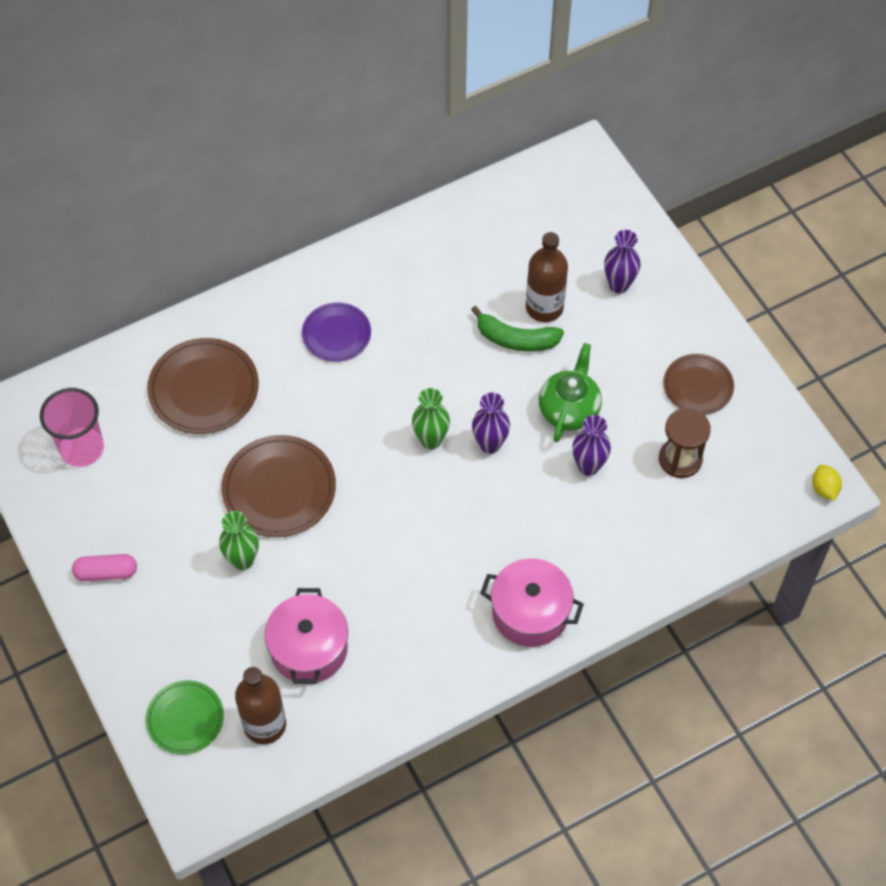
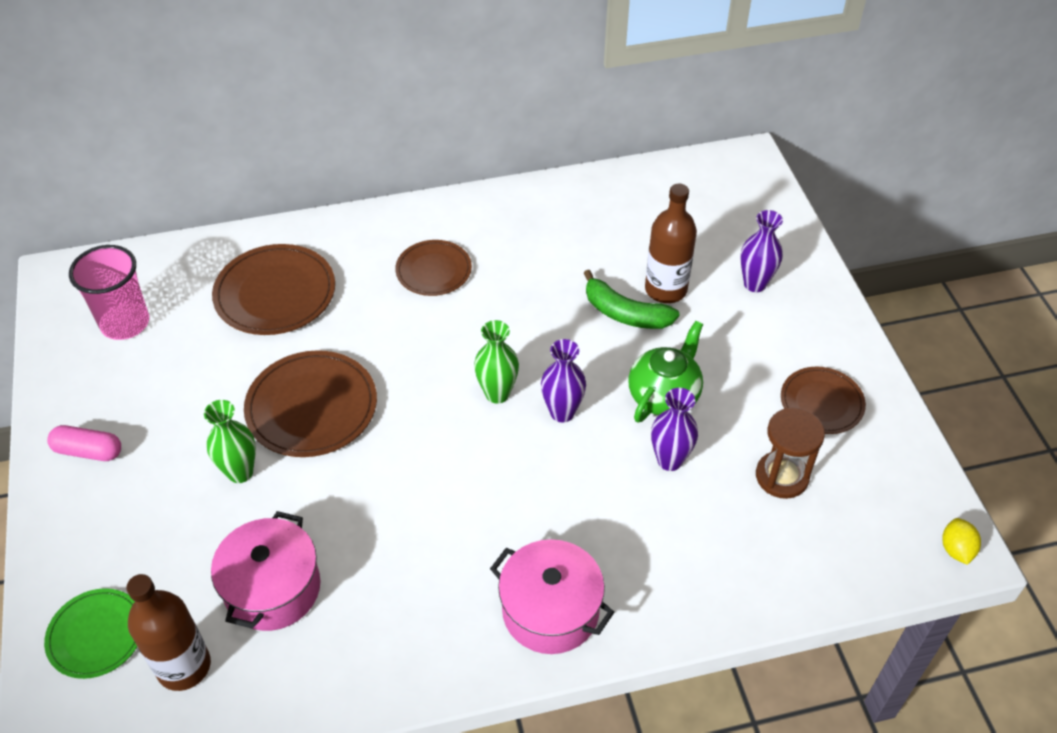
camera: 15 degrees right, 10 degrees down
purple plate [302,303,371,362] -> brown plate [395,240,472,296]

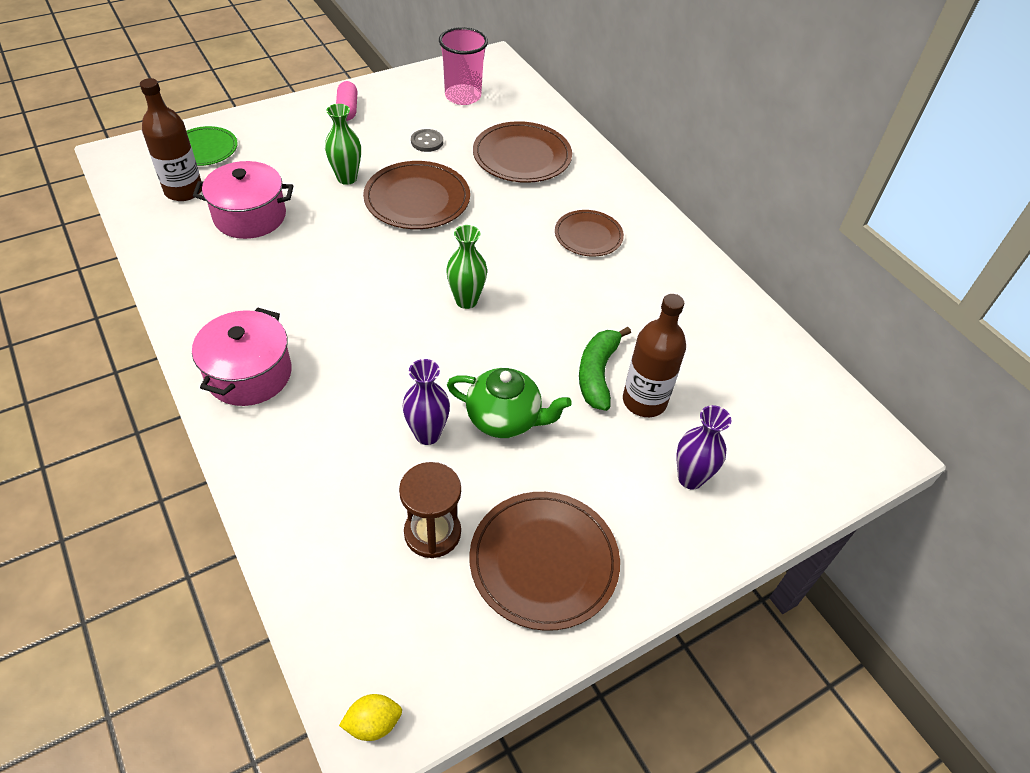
camera: 70 degrees right, 0 degrees up
purple vase [541,339,586,422] -> none
brown plate [781,367,866,434] -> brown plate [469,492,620,631], size x1.57
none -> grey button [411,129,443,152]

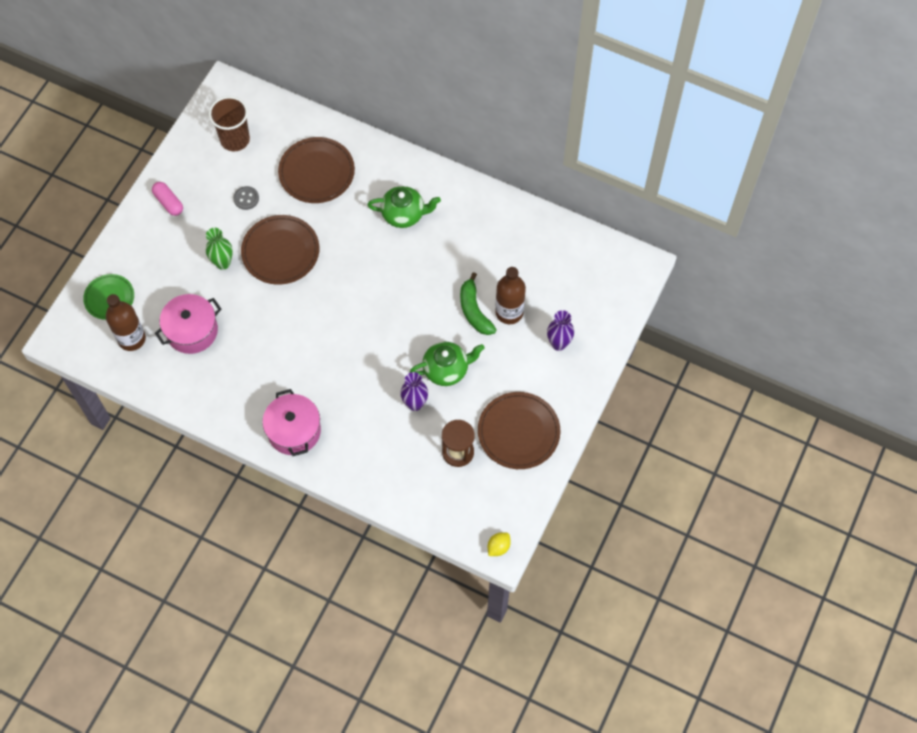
camera: 30 degrees left, 15 degrees up
pink cup [439,27,488,105] -> brown cup [209,96,250,151]
green vase [446,225,487,309] -> none
brown plate [555,210,624,256] -> green teapot [367,186,441,228]

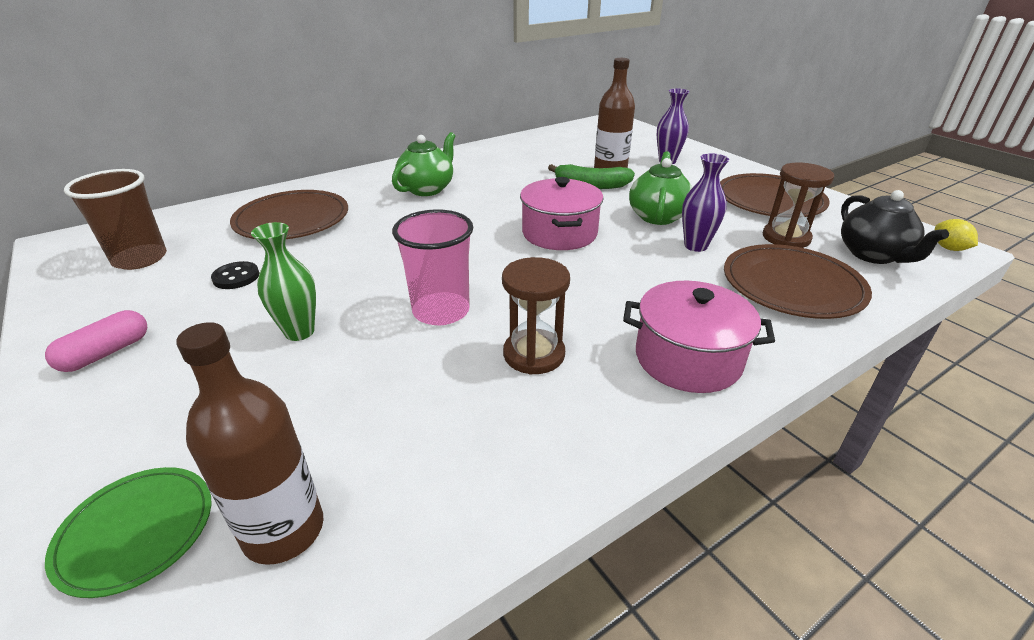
camera: 60 degrees left, 30 degrees down
pink capsule [152,182,183,216] -> pink capsule turned 45 degrees counterclockwise [45,310,147,372]
pink pot [155,294,222,354] -> pink pot moved to [520,177,604,250]
grey button [233,186,259,210] -> black button [211,261,259,289]
brown plate [241,215,319,285] -> brown plate moved to [724,244,872,319]
none -> pink cup [392,209,473,325]
none -> brown hourglass [502,257,570,375]
none -> black teapot [841,190,949,264]

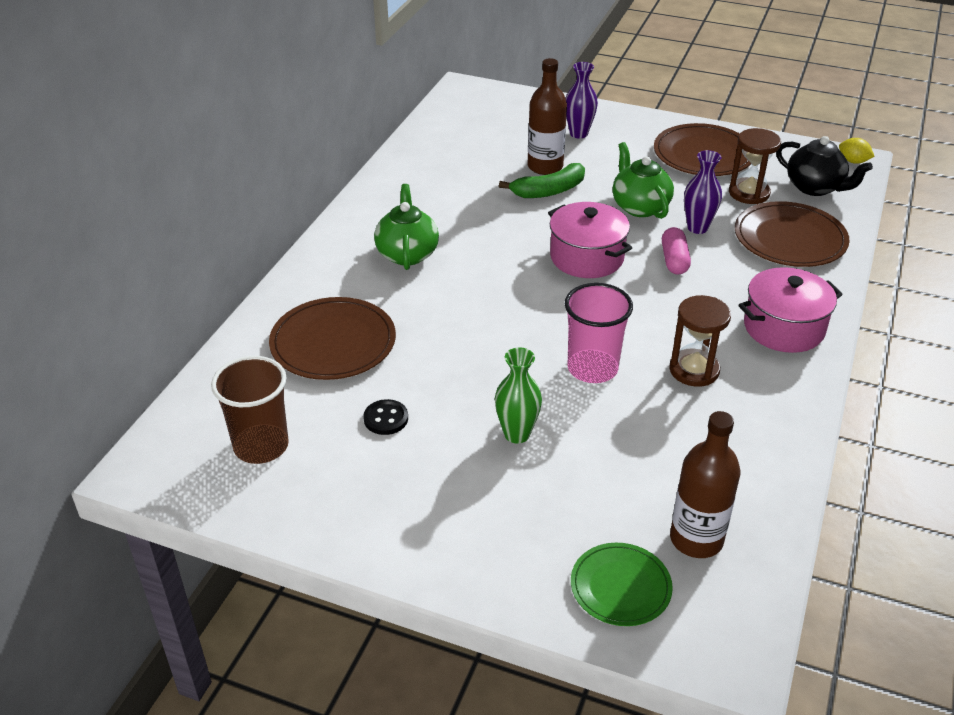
camera: 35 degrees left, 5 degrees up
pink capsule [45,310,147,372] -> pink capsule moved to [662,227,691,274]

